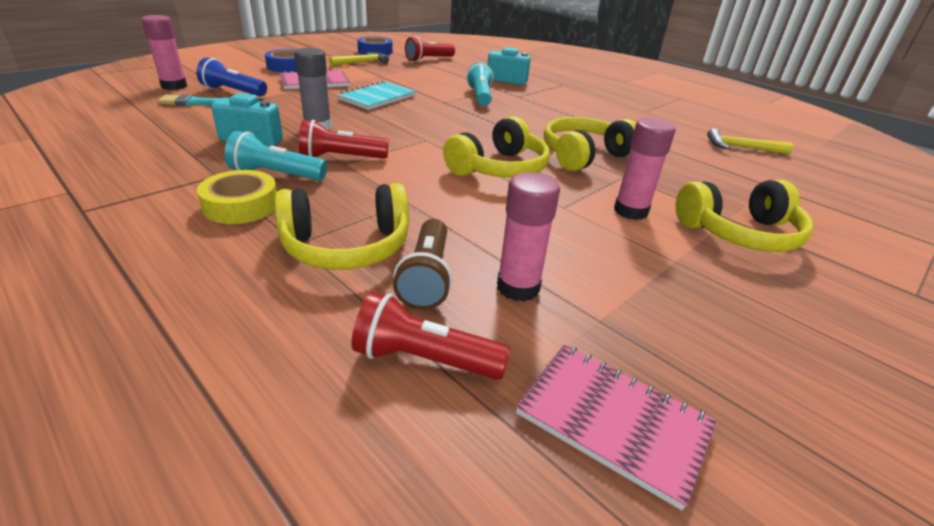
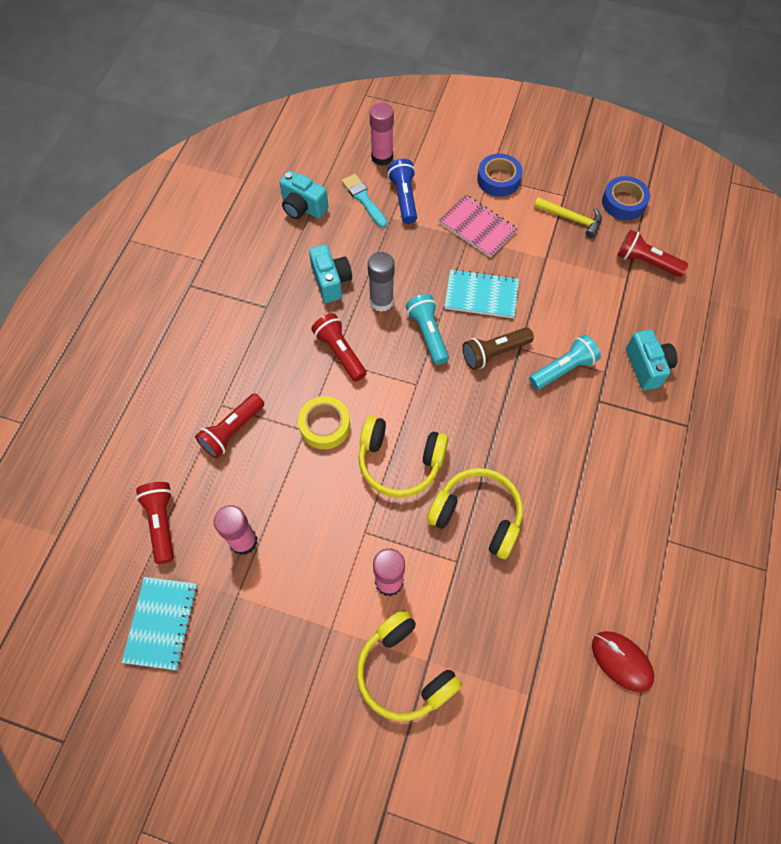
camera: 65 degrees right, 30 degrees up
yellow tape [197,170,277,224] -> yellow tape moved to [298,396,350,449]
turquoise flashlight [224,131,327,181] -> turquoise flashlight moved to [406,294,449,365]
yellow headphones [274,183,409,270] -> red flashlight [195,393,264,459]
brown flashlight [393,219,452,310] -> brown flashlight moved to [462,327,534,370]
pink notebook [516,345,716,510] -> turquoise notebook [121,577,198,670]
yellow hammer [707,128,793,154] -> red mouse [592,631,654,692]
none -> turquoise camera [279,171,328,219]

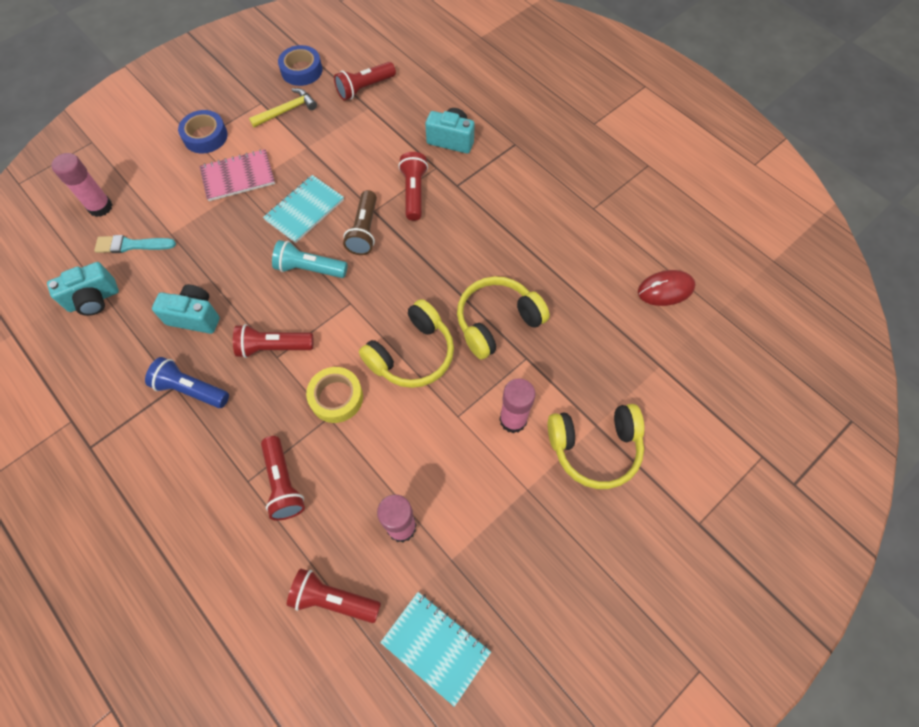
camera: 60 degrees left, 0 degrees up
grey glue stick [368,252,395,312] -> none
blue flashlight [388,159,417,224] -> blue flashlight moved to [145,357,229,408]
turquoise flashlight [529,335,601,390] -> red flashlight [398,152,428,221]

